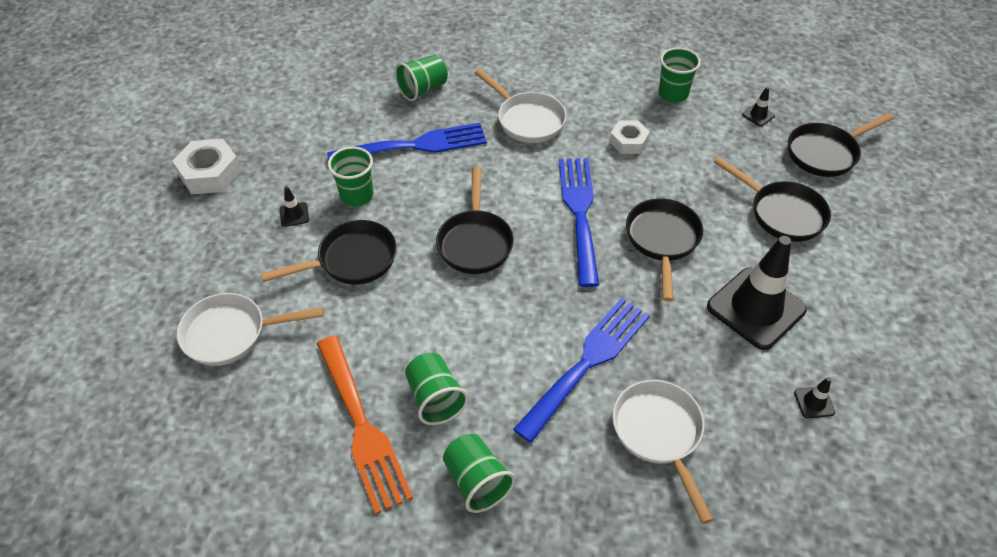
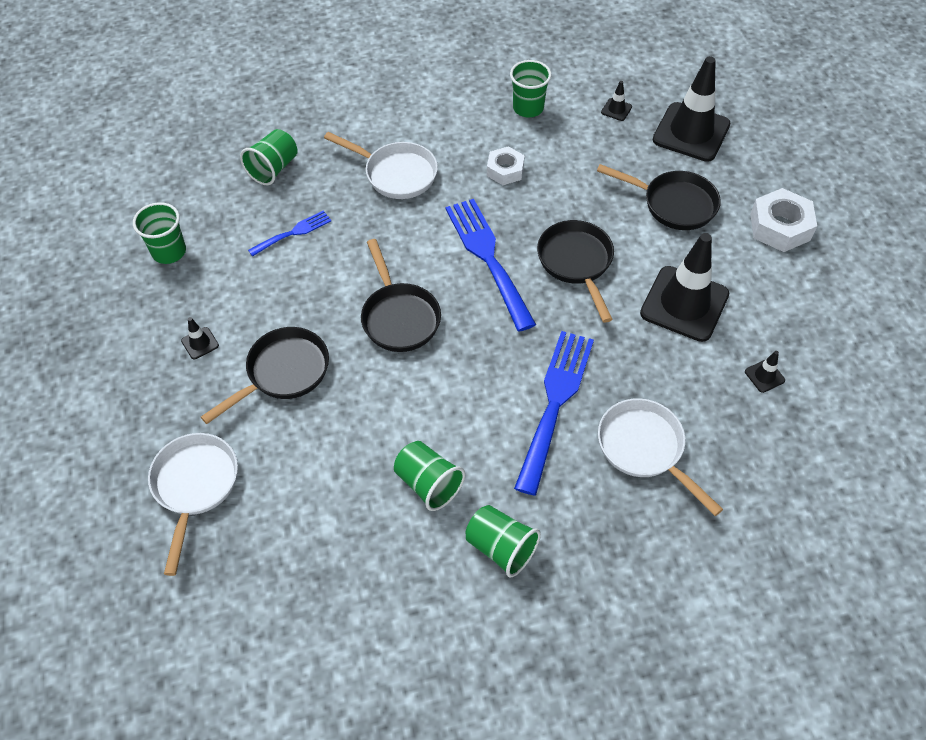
camera: 20 degrees left, 5 degrees up
white nut [172,139,242,194] -> white nut moved to [750,188,817,252]
white pan [177,293,324,366] -> white pan turned 120 degrees clockwise [148,433,238,576]
orange fork [317,335,413,514] -> none
blue fork [327,123,487,160] -> blue fork [248,210,331,257], size x0.52
green cup [328,147,373,206] -> green cup moved to [133,202,186,264]
black pan [788,113,894,177] -> black traffic cone [653,56,731,162]

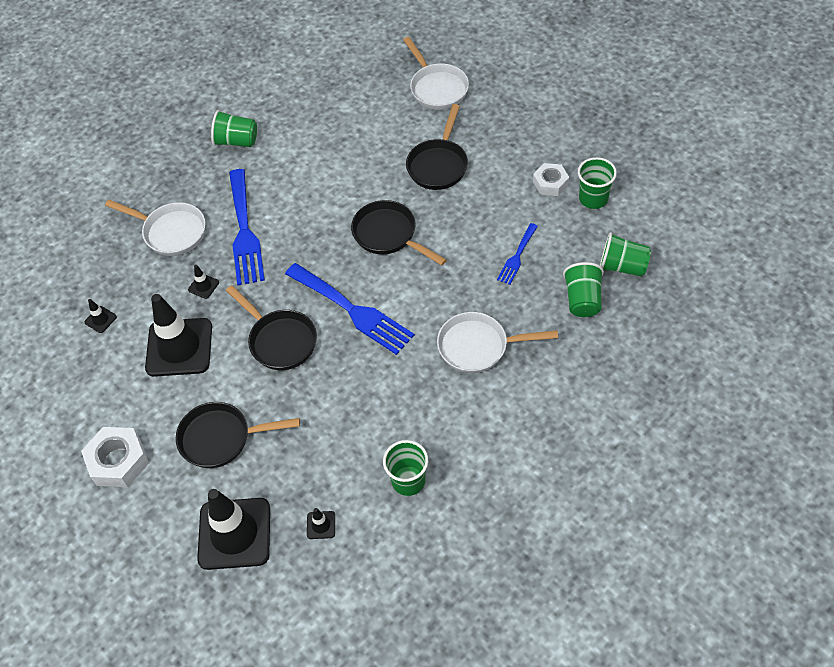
camera: 155 degrees right, 0 degrees up
black traffic cone [181,317,219,359] -> black traffic cone moved to [188,265,219,299]
green cup [394,441,465,511] -> green cup moved to [600,232,651,277]
white nut [487,146,525,185] -> white nut moved to [533,163,569,196]

